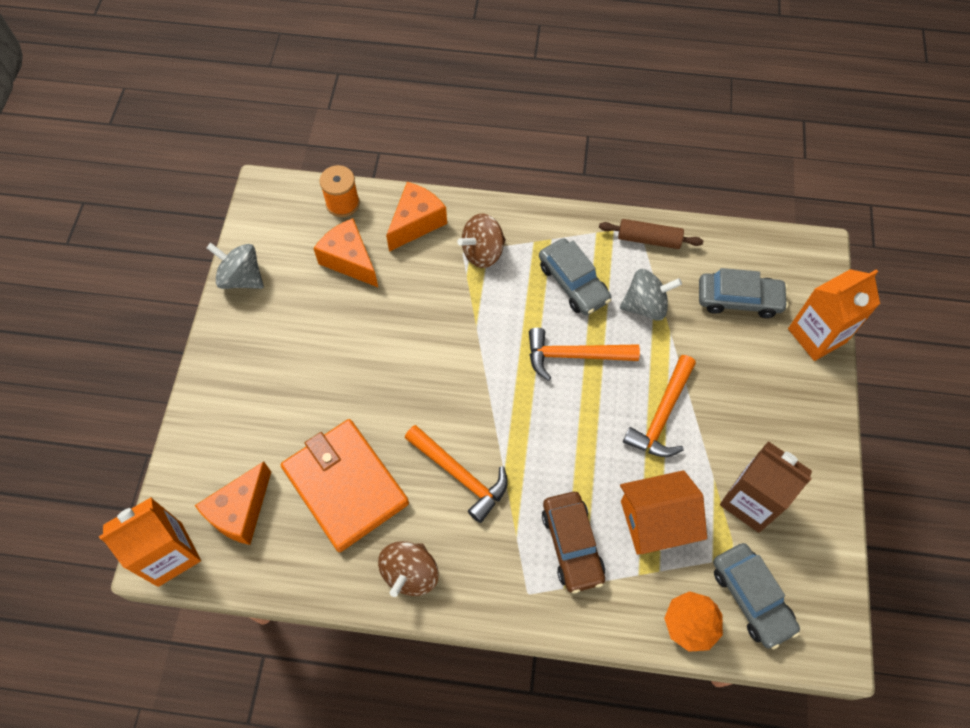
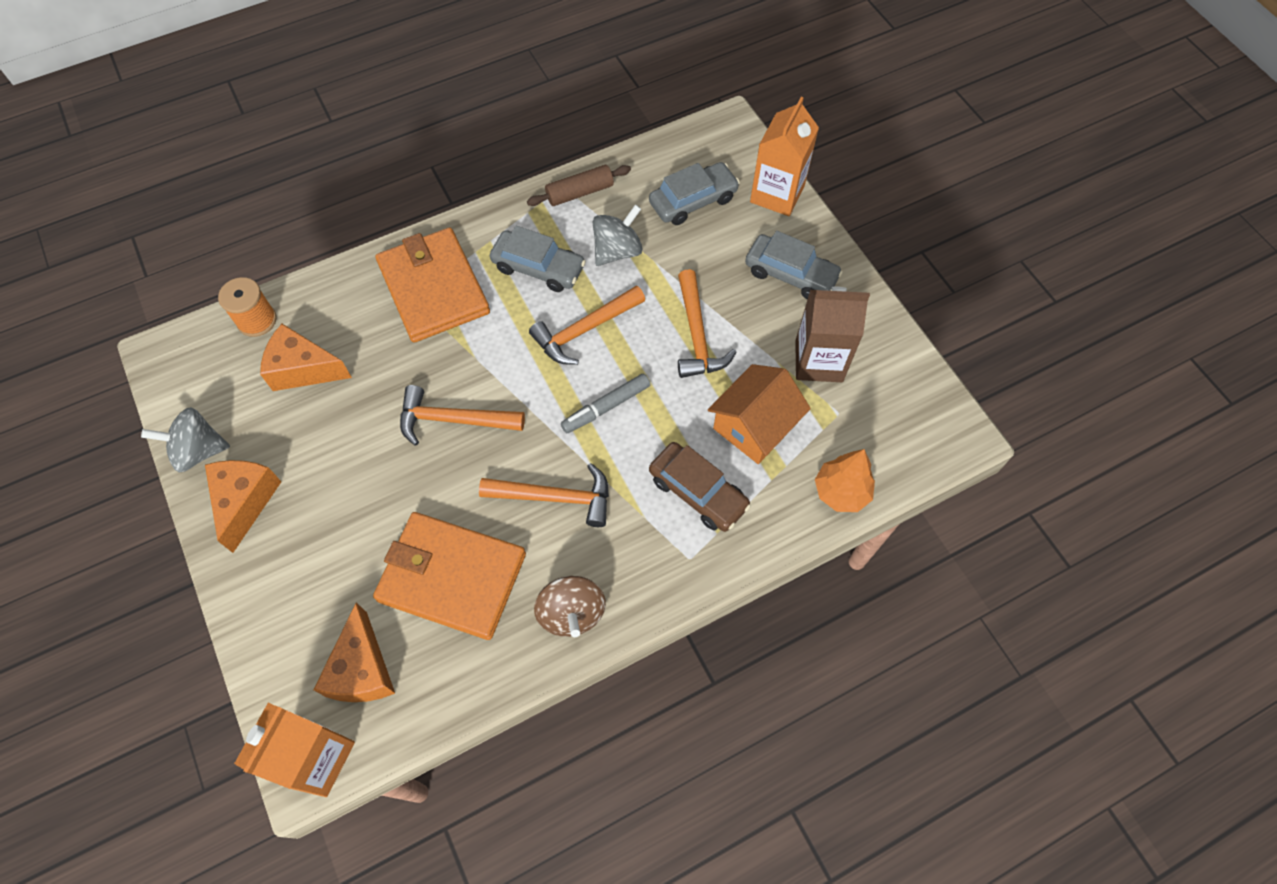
camera: 35 degrees left, 0 degrees up
orange cheese [386,182,447,252] -> orange cheese moved to [205,460,282,553]
brown spinning top [457,214,506,268] -> orange wallet [375,227,490,343]
grey car [713,543,800,650] -> grey car moved to [745,231,843,300]
none -> orange hammer [400,385,525,446]
none -> grey marker [561,374,650,433]

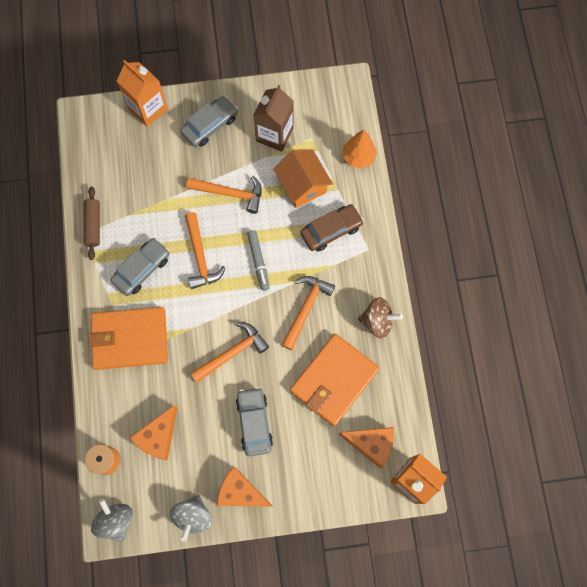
camera: 70 degrees left, 10 degrees up
orange hammer [400,385,525,446] -> orange hammer turned 150 degrees counterclockwise [190,322,269,383]
grey spinning top [593,204,642,266] -> grey spinning top moved to [91,498,133,542]
grey car [649,162,740,225] -> grey car moved to [236,387,273,456]

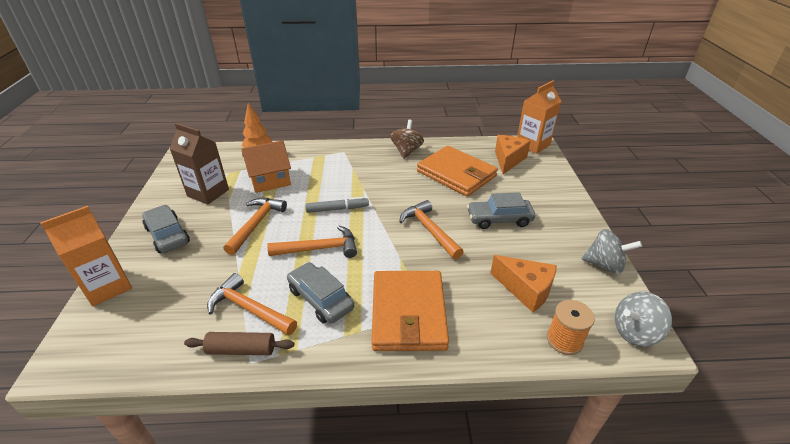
camera: 85 degrees left, 35 degrees down
orange cheese [217,467,272,506] -> none
orange hammer [281,276,335,350] -> orange hammer moved to [207,273,297,336]
brown car [300,204,364,251] -> none

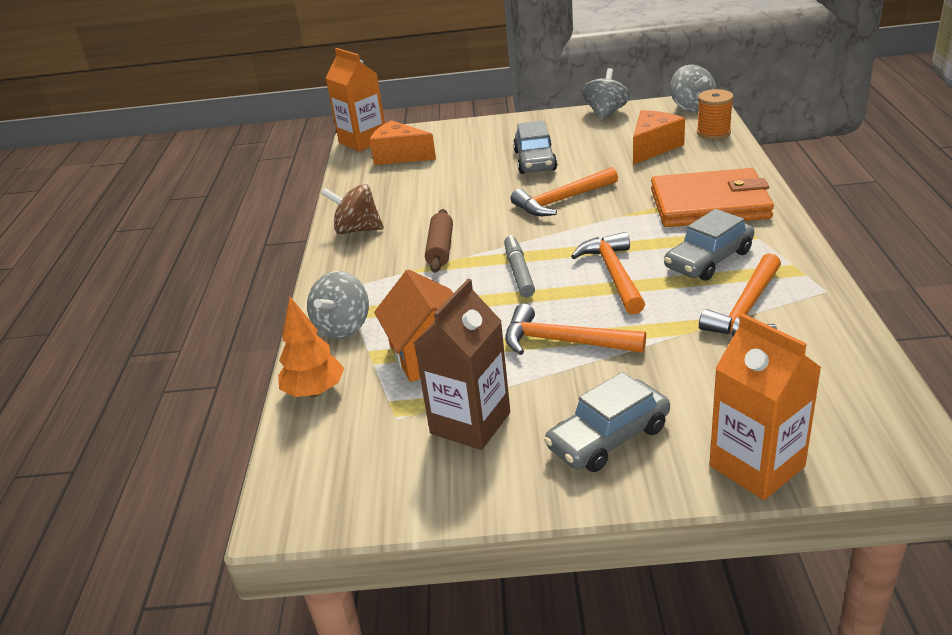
camera: 85 degrees left, 5 degrees down
brown rolling pin [184,332,294,355] -> brown rolling pin moved to [425,209,453,273]
orange wallet [417,146,498,196] -> none
none -> grey spinning top [307,271,369,339]

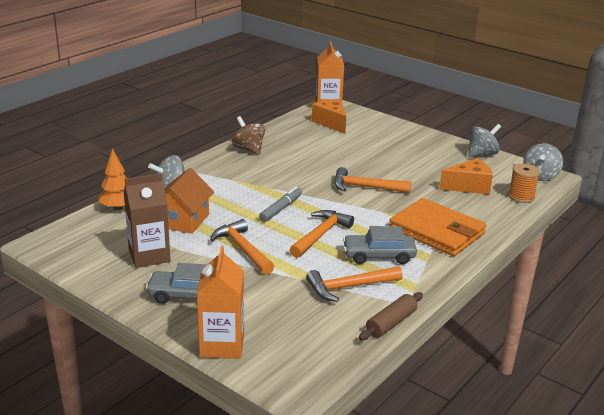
camera: 35 degrees right, 5 degrees down
brown rolling pin [425,209,453,273] -> brown rolling pin moved to [359,292,423,340]
grey car [513,120,557,174] -> none

